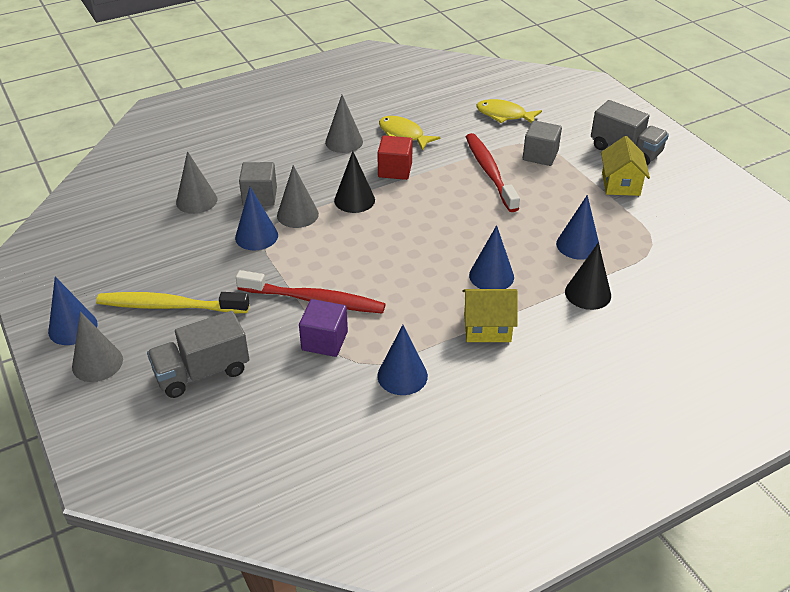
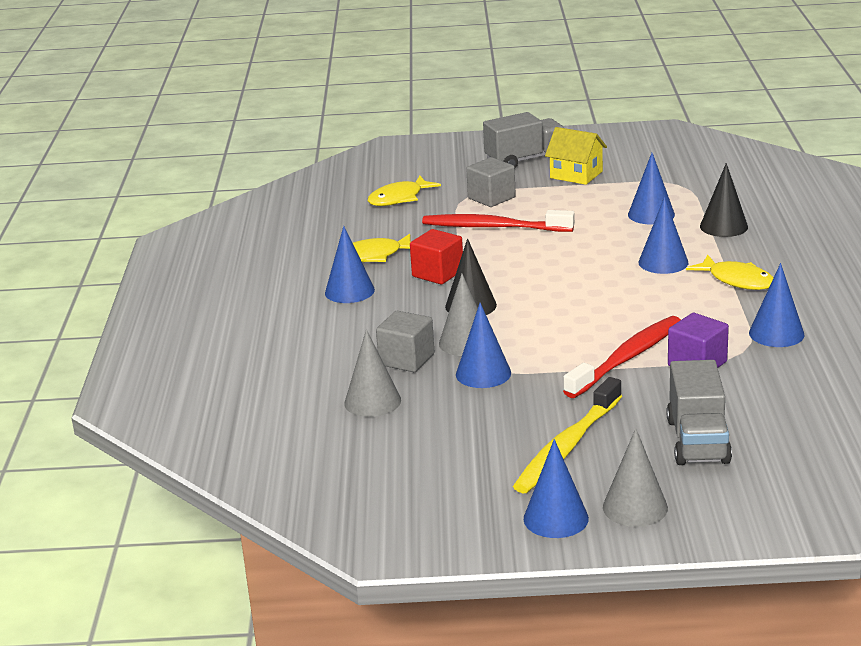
camera: 60 degrees left, 15 degrees down
grey cone [325,95,363,153] -> blue cone [325,226,375,303]
yellow house [462,289,518,342] -> yellow fish [686,255,773,290]

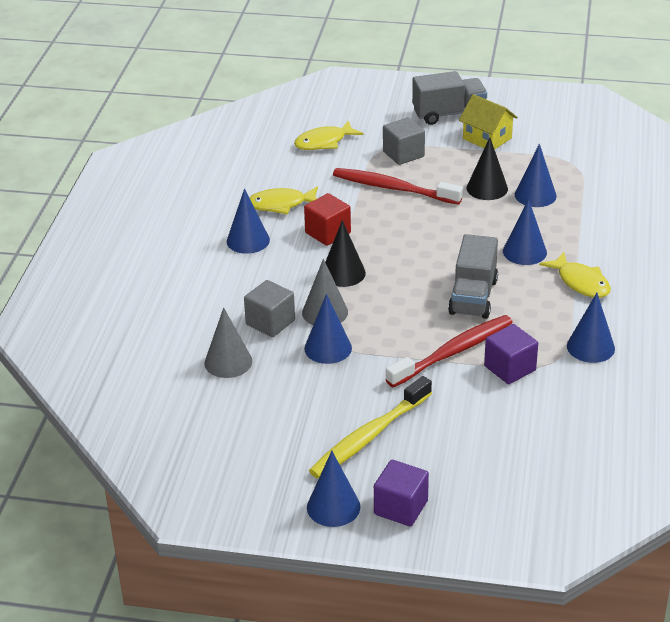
camera: 10 degrees right, 10 degrees up
grey cone [603,428,668,527] -> purple cube [374,460,429,527]
grey truck [666,360,732,465] -> grey truck moved to [448,234,498,319]
black cone [700,163,748,237] -> black cone moved to [466,137,508,200]

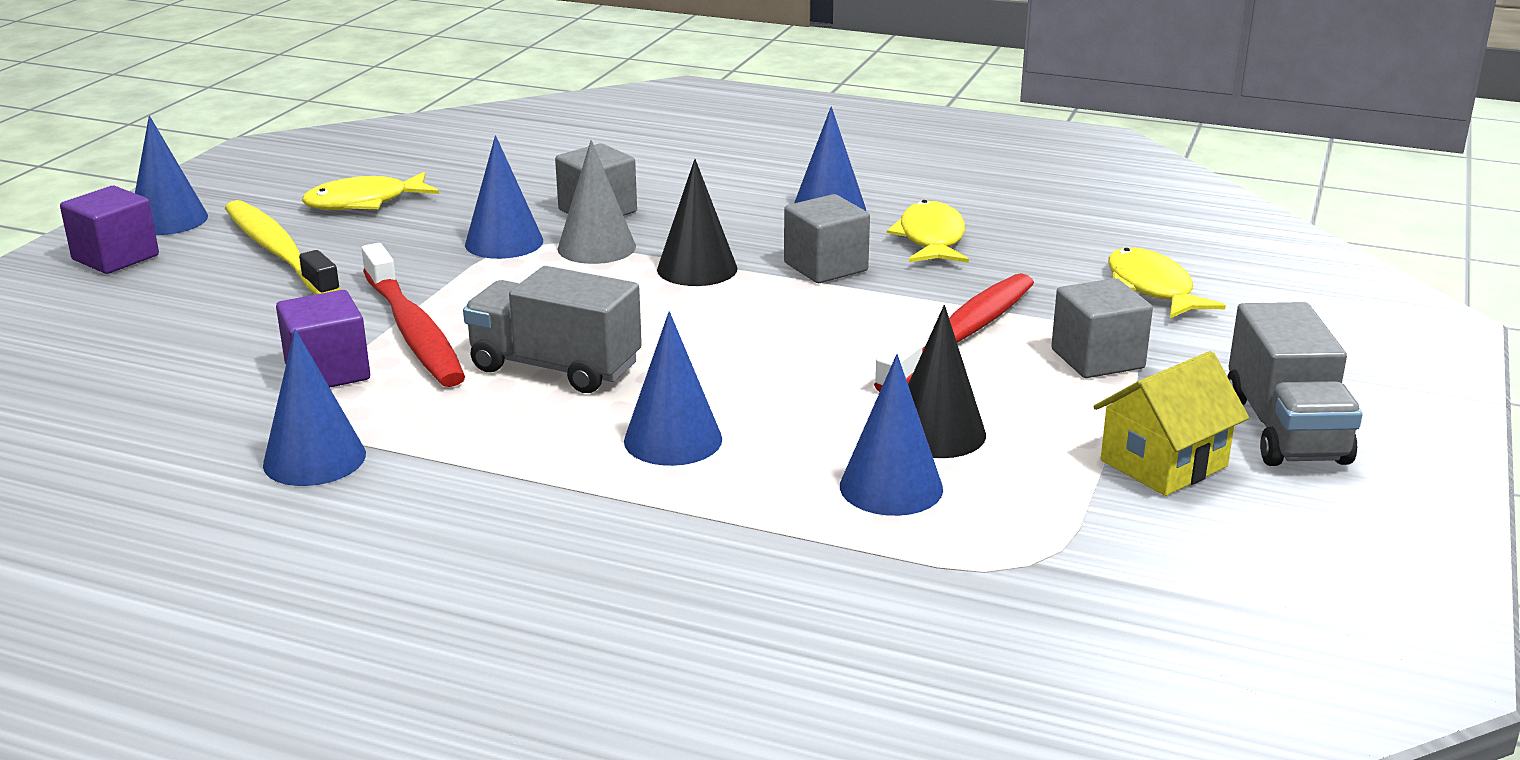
camera: 100 degrees right, 10 degrees down
grey cone [204,308,252,378] -> none
red cube [304,193,351,246] -> grey cube [784,194,870,283]
yellow fish [539,252,611,298] -> yellow fish moved to [302,172,439,210]

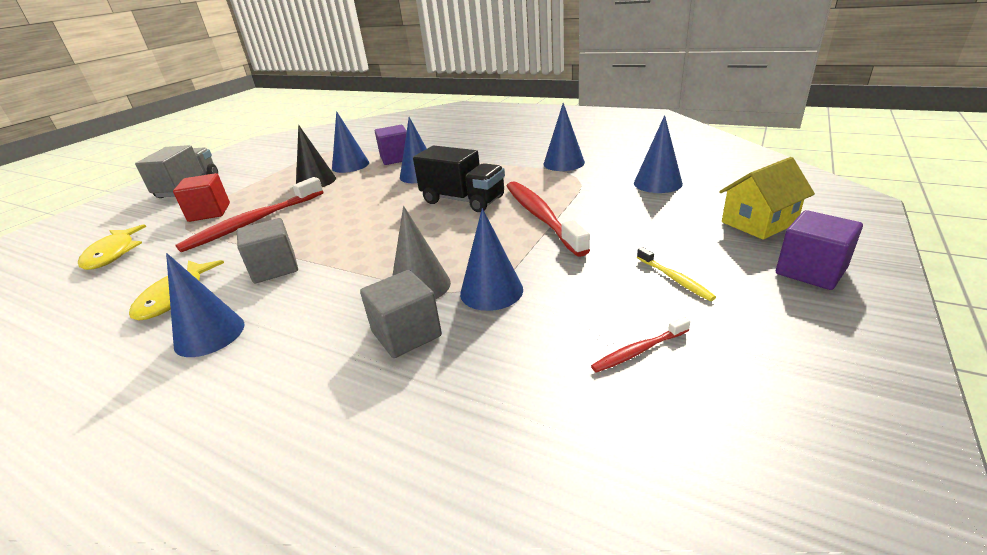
camera: 170 degrees left, 5 degrees up
blue cone [135,116,208,235] -> blue cone moved to [634,115,683,193]
yellow toothbrush [225,200,341,294] -> yellow toothbrush [637,247,716,301], size x0.46
purple cube [276,290,370,388] -> purple cube moved to [375,125,407,165]
yellow fish [302,172,439,210] -> red toothbrush [591,317,690,373]
grey truck [463,266,642,393] -> black truck [413,146,505,212]
black cone [657,159,738,286] -> none
grey cube [1051,278,1153,378] -> red cube [173,173,230,222]
yellow house [1093,351,1249,496] -> yellow house moved to [719,157,815,240]

